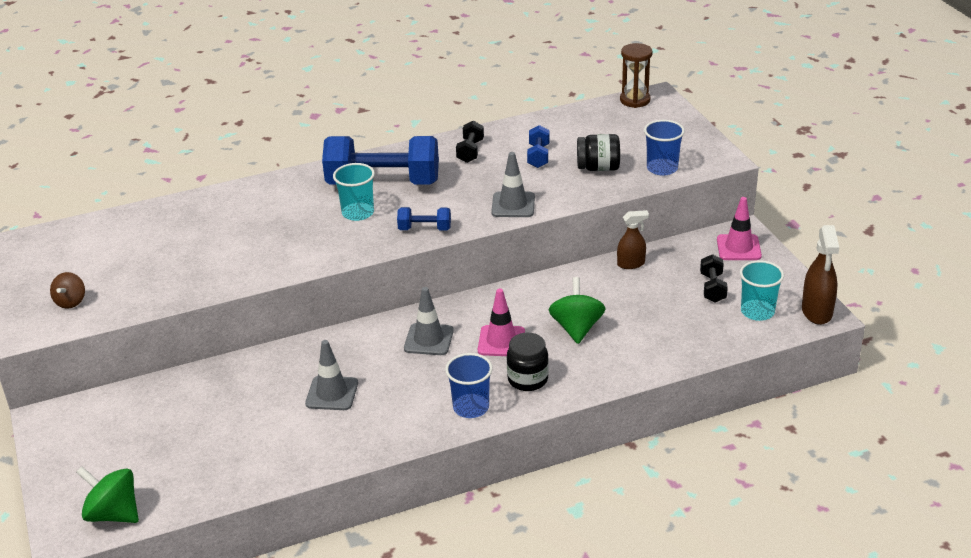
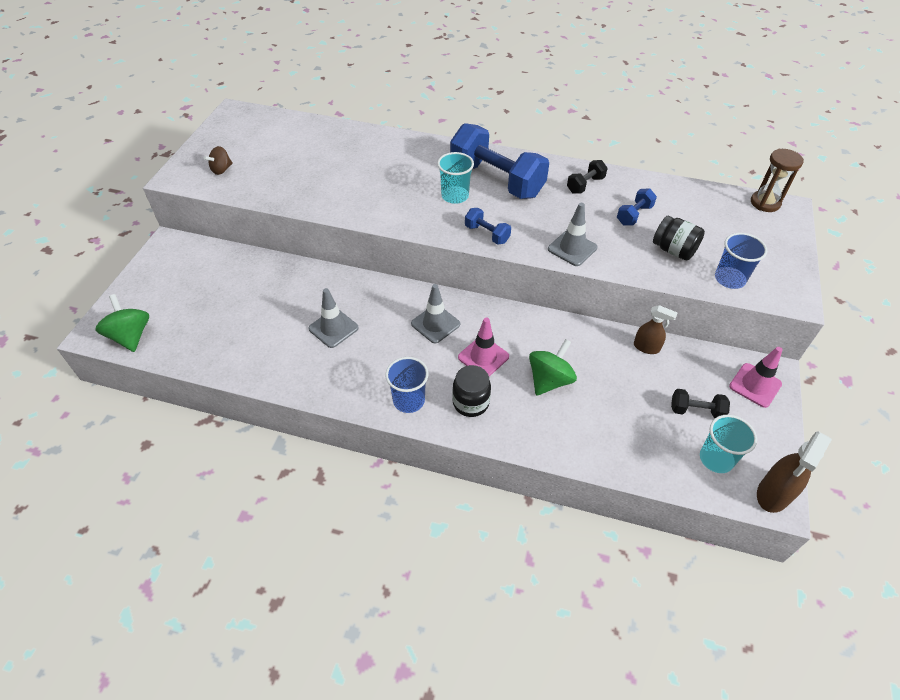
camera: 35 degrees right, 15 degrees up
black dumbbell [700,254,728,302] -> black dumbbell turned 60 degrees clockwise [671,389,730,418]

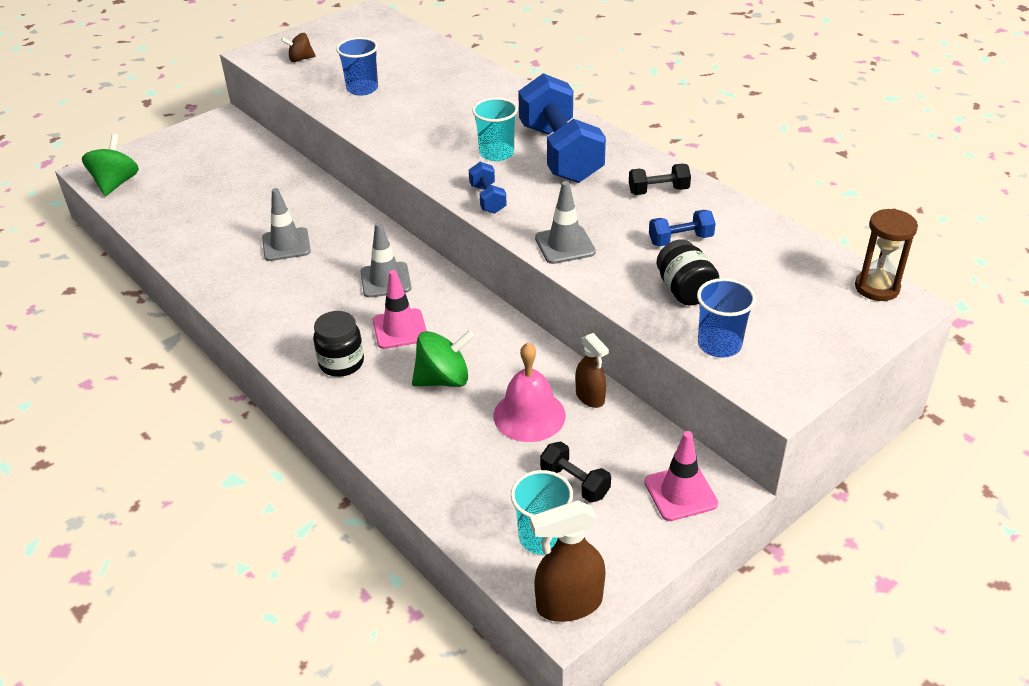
camera: 35 degrees right, 10 degrees down
blue cup [385,357,429,413] -> blue cup moved to [336,37,378,96]
none -> pink bell [494,343,566,442]

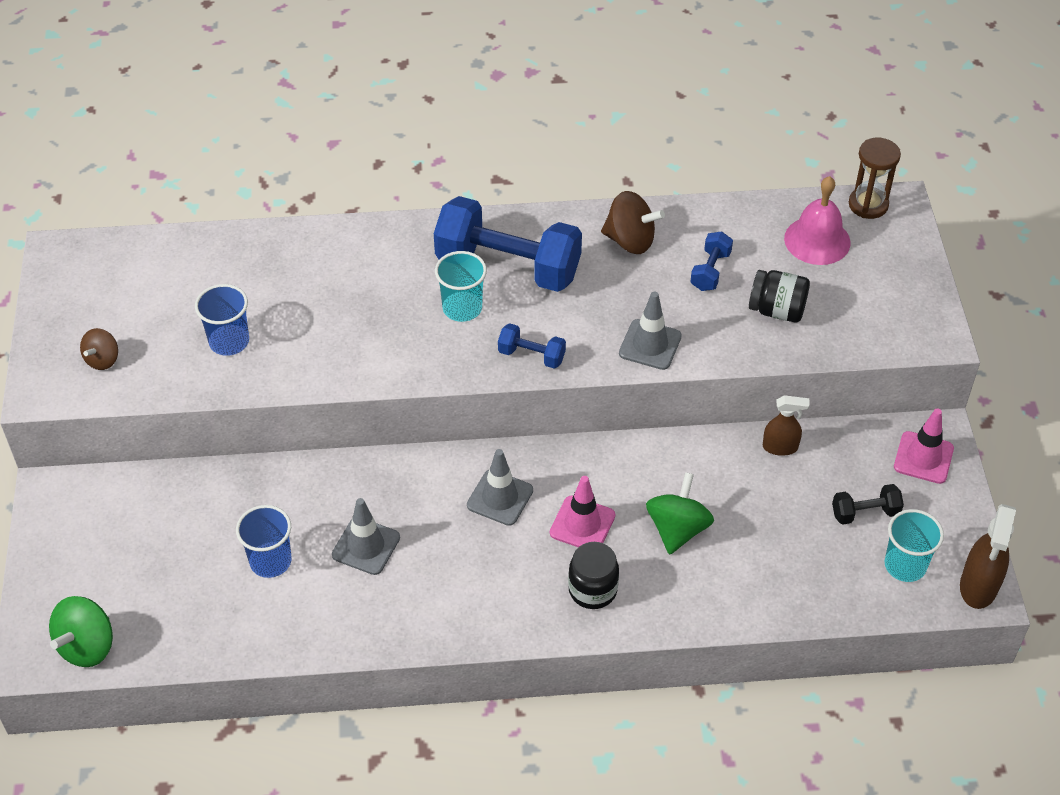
camera: 55 degrees left, 10 degrees up
green spinning top [82,134,139,196] -> green spinning top turned 105 degrees counterclockwise [49,596,113,667]
pink bell [494,343,566,442] -> pink bell moved to [784,176,851,265]
black dumbbell [629,164,691,195] -> brown spinning top [601,191,665,254]
blue cup [697,278,756,358] -> blue cup moved to [236,505,292,578]

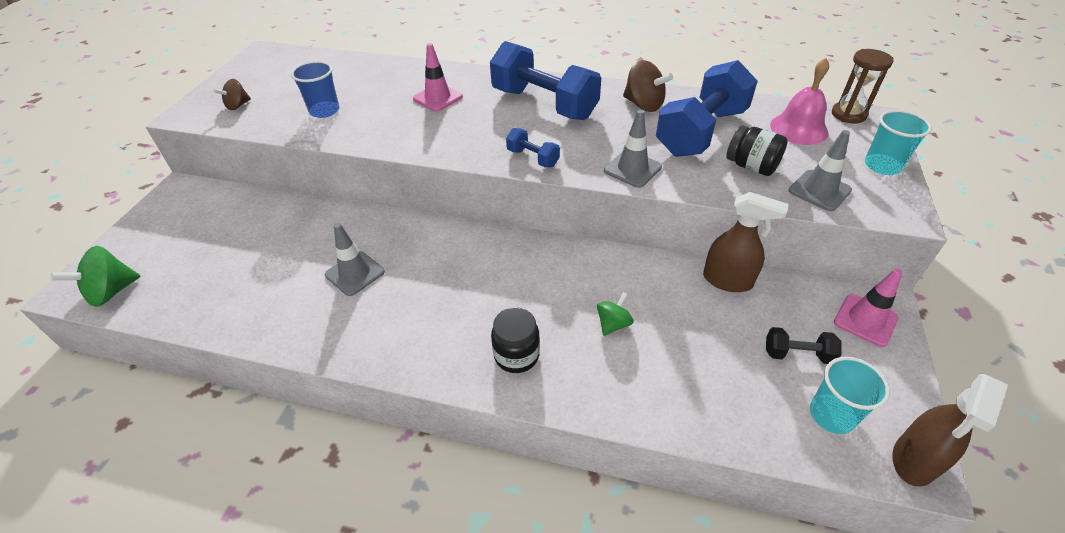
camera: 20 degrees right, 5 degrees down
blue cup [236,505,292,578] -> none
turquoise cup [435,251,487,322] -> turquoise cup moved to [865,110,932,175]
grey traffic cone [467,449,533,526] -> grey traffic cone moved to [789,130,852,211]
pink traffic cone [550,476,615,547] -> pink traffic cone moved to [413,43,463,112]
green spinning top [646,472,714,555] -> green spinning top [597,292,633,336], size x0.62
blue dumbbell [690,231,733,291] -> blue dumbbell [656,60,758,157], size x2.25
brown spray bottle [763,395,810,456] -> brown spray bottle [703,192,789,292], size x1.55

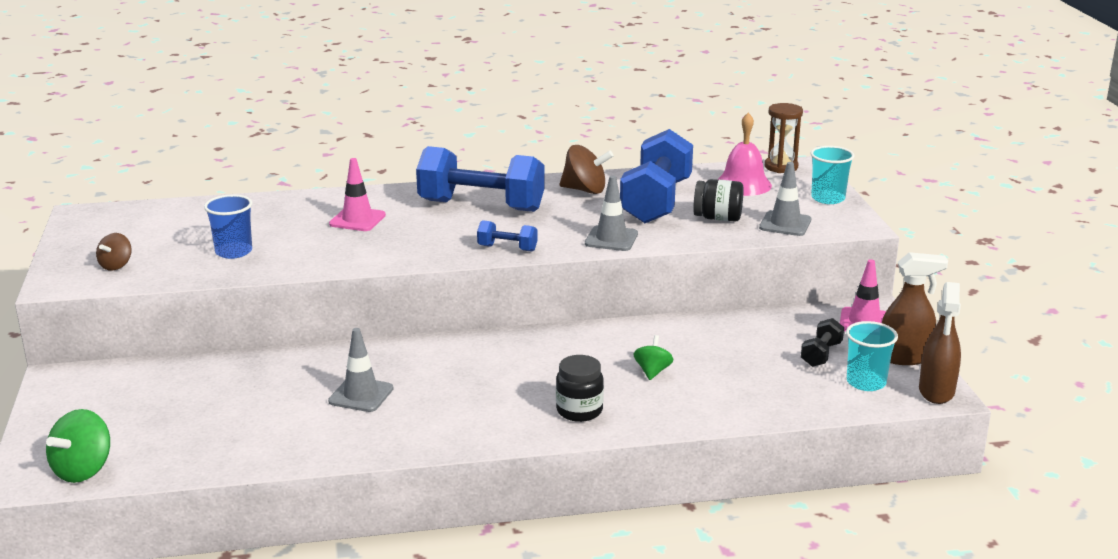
camera: 25 degrees left, 20 degrees down
brown spray bottle [703,192,789,292] -> brown spray bottle moved to [882,252,948,365]
black dumbbell [766,327,842,364] -> black dumbbell turned 45 degrees counterclockwise [801,318,844,367]

